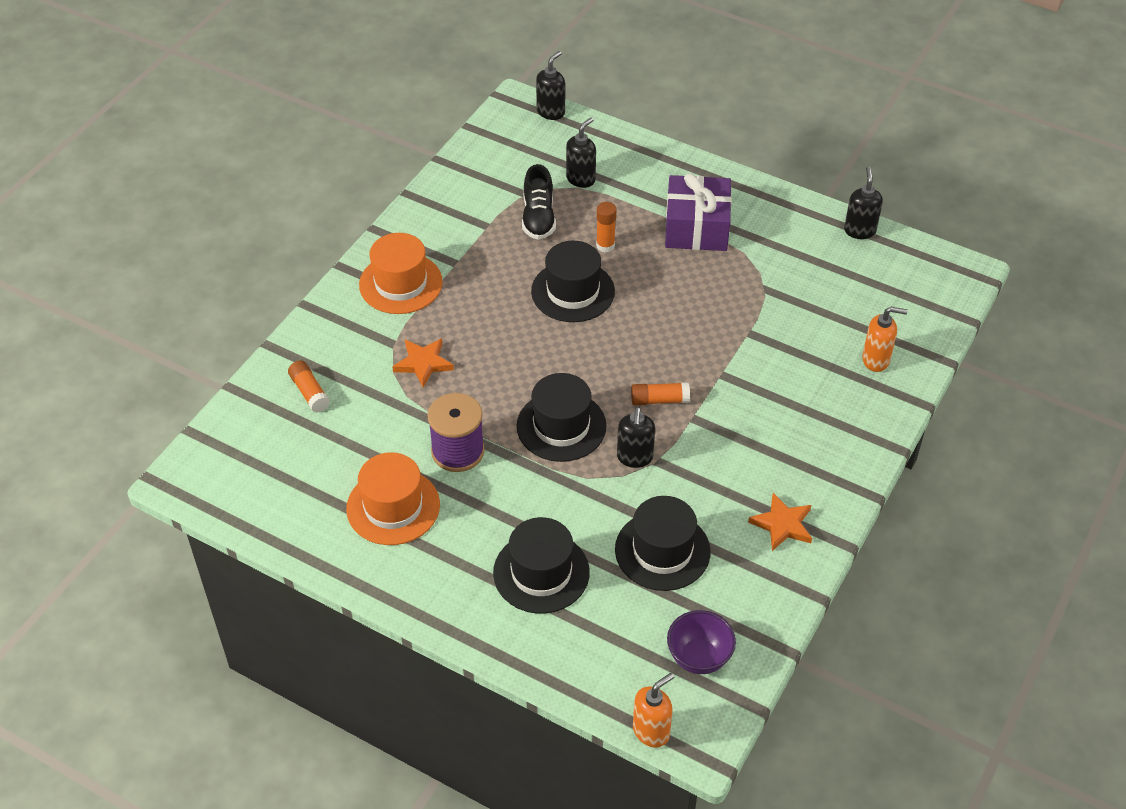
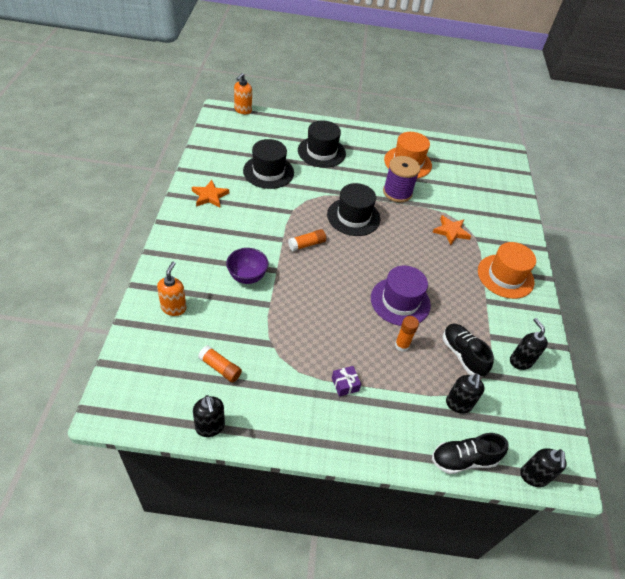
camera: 150 degrees right, 0 degrees up
orange glue stick [288,361,330,413] -> orange glue stick moved to [198,345,242,383]
black hat [531,241,615,322] -> purple hat [371,265,431,326]
black soap dispenser [617,407,655,468] -> black soap dispenser moved to [510,318,548,370]
purple gift [665,173,732,251] -> purple gift [332,366,361,397], size x0.42
purple bowl [667,610,736,674] -> purple bowl moved to [226,248,269,284]
orange soap dispenser [862,307,908,372] -> orange soap dispenser turned 120 degrees clockwise [157,261,187,316]
none -> black shoe [432,433,508,474]

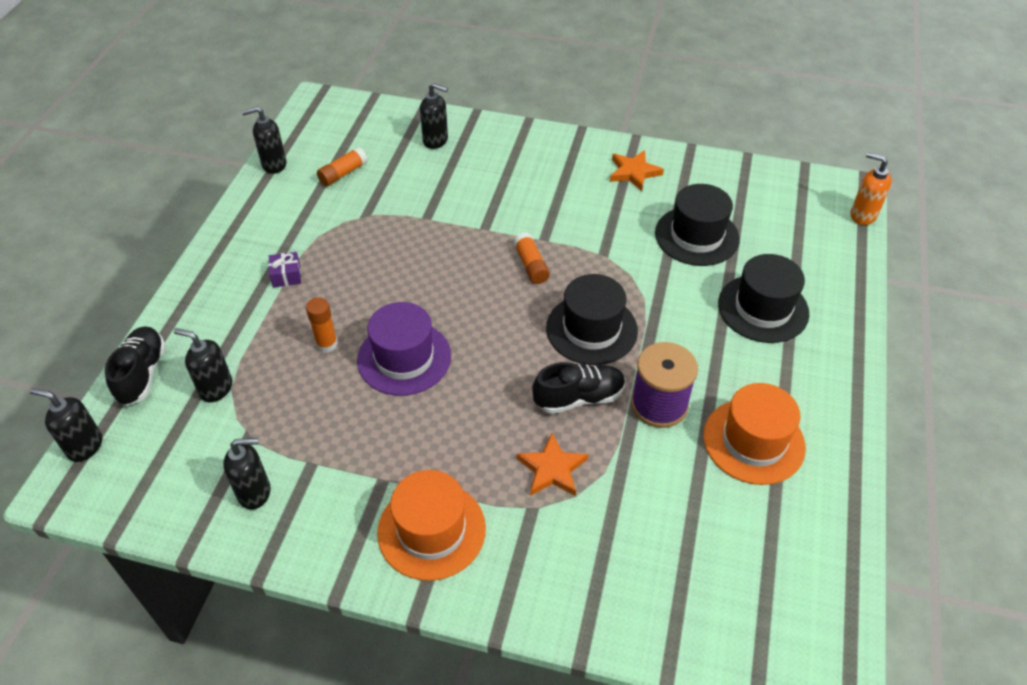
camera: 105 degrees right, 0 degrees up
orange soap dispenser [157,261,187,316] -> black soap dispenser [420,83,448,149]
purple bowl [226,248,269,284] -> none
black shoe [443,324,494,377] -> black shoe moved to [532,362,625,414]

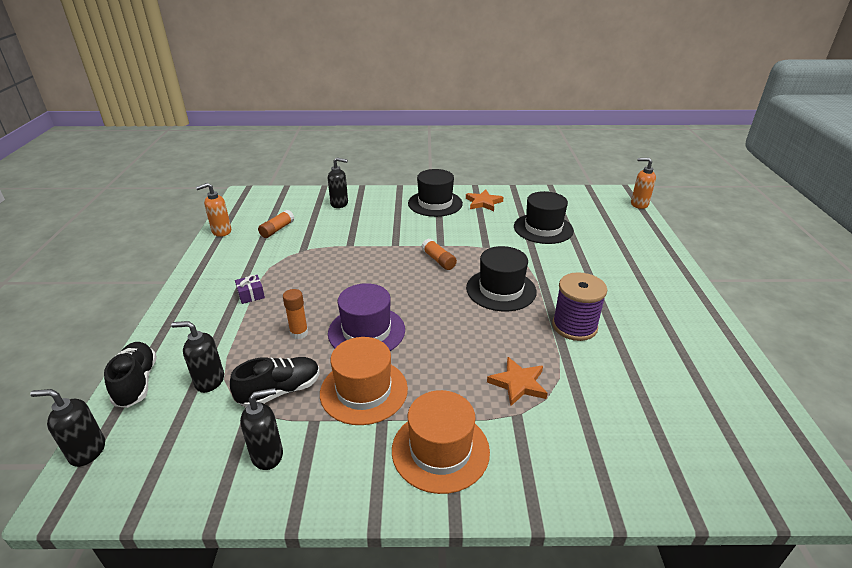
camera: 15 degrees left, 15 degrees down
black soap dispenser [242,107,287,174] -> orange soap dispenser [196,183,231,237]
black shoe [532,362,625,414] -> black shoe moved to [230,357,320,407]
orange hat [703,383,806,485] -> orange hat moved to [320,337,408,425]
black hat [718,254,809,343] -> black hat moved to [408,169,463,217]

